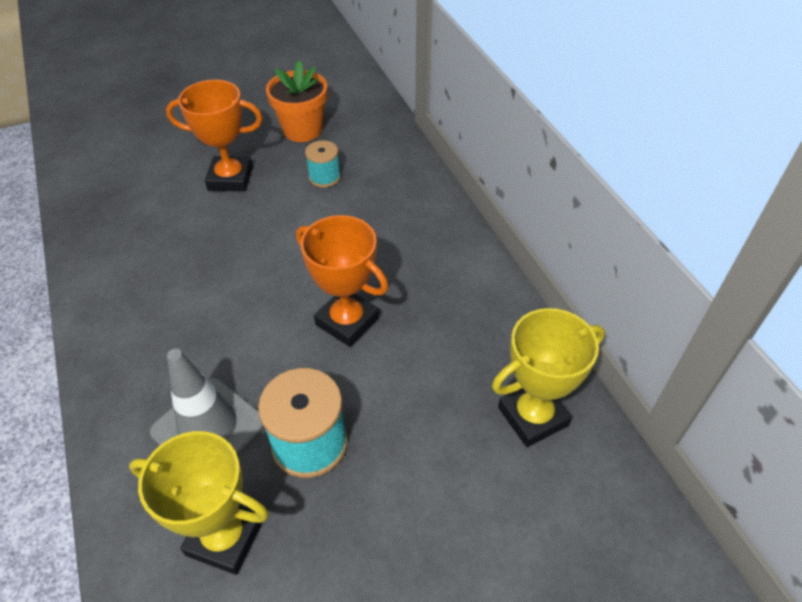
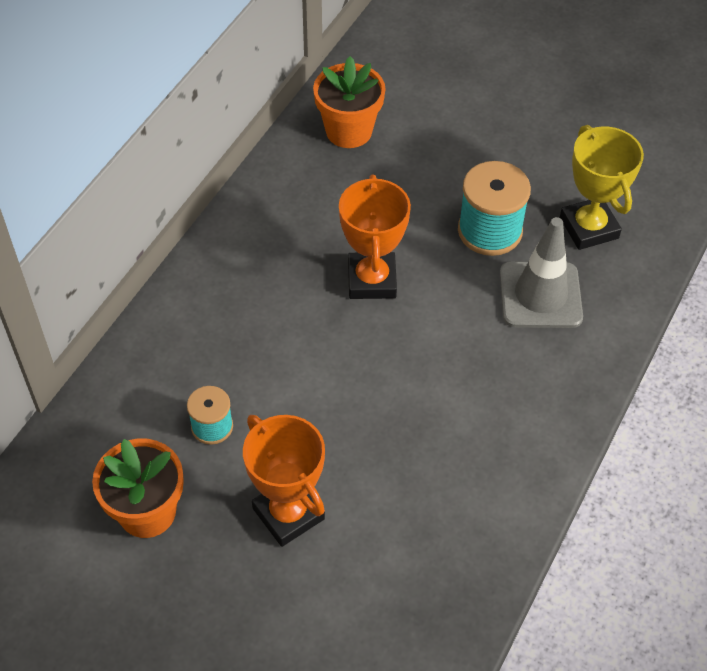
camera: 130 degrees left, 5 degrees up
yellow trophy [492,308,605,447] -> orange flower pot [313,56,386,148]

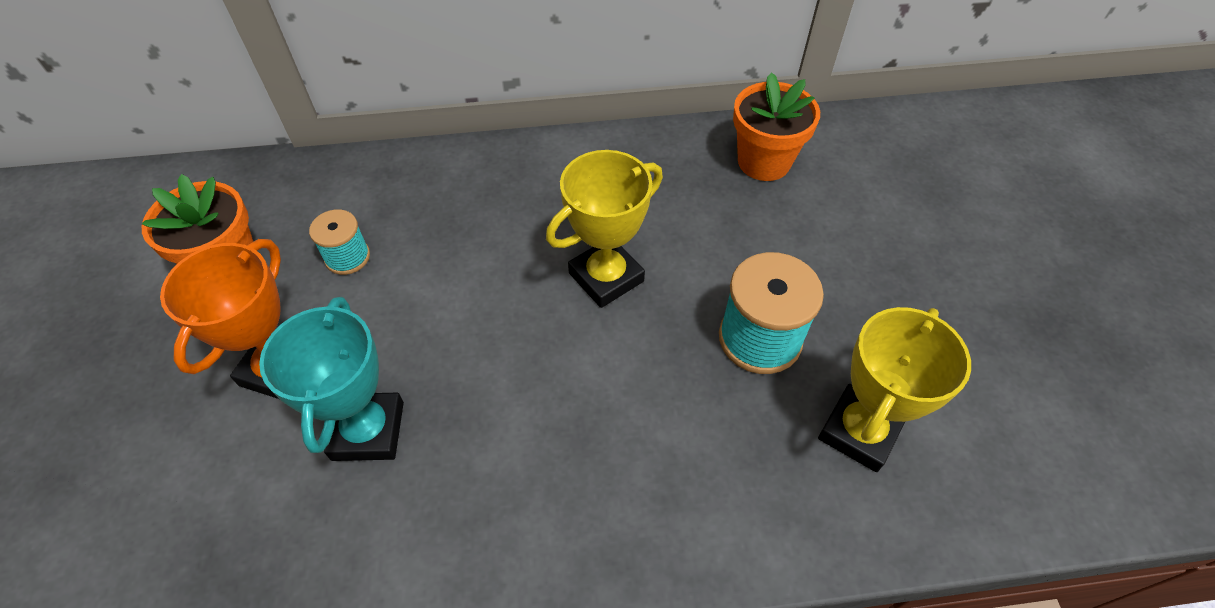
camera: 55 degrees right, 0 degrees up
orange trophy [339,175,411,299] -> yellow trophy [546,150,663,308]
grey traffic cone [500,217,583,328] -> none
none -> turquoise trophy [259,297,404,461]

